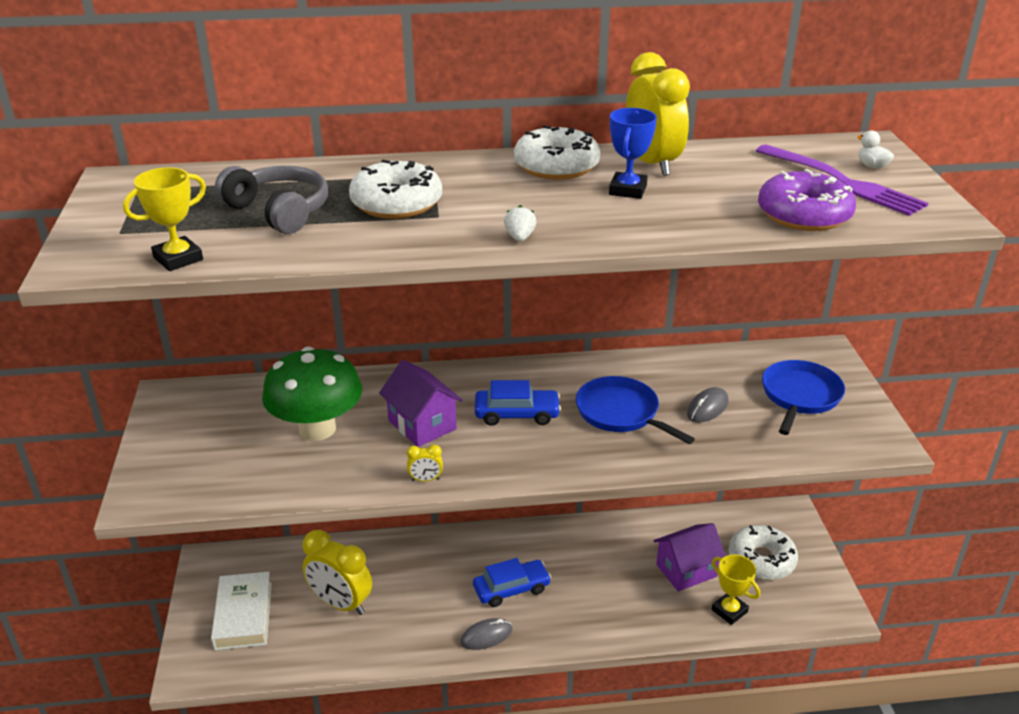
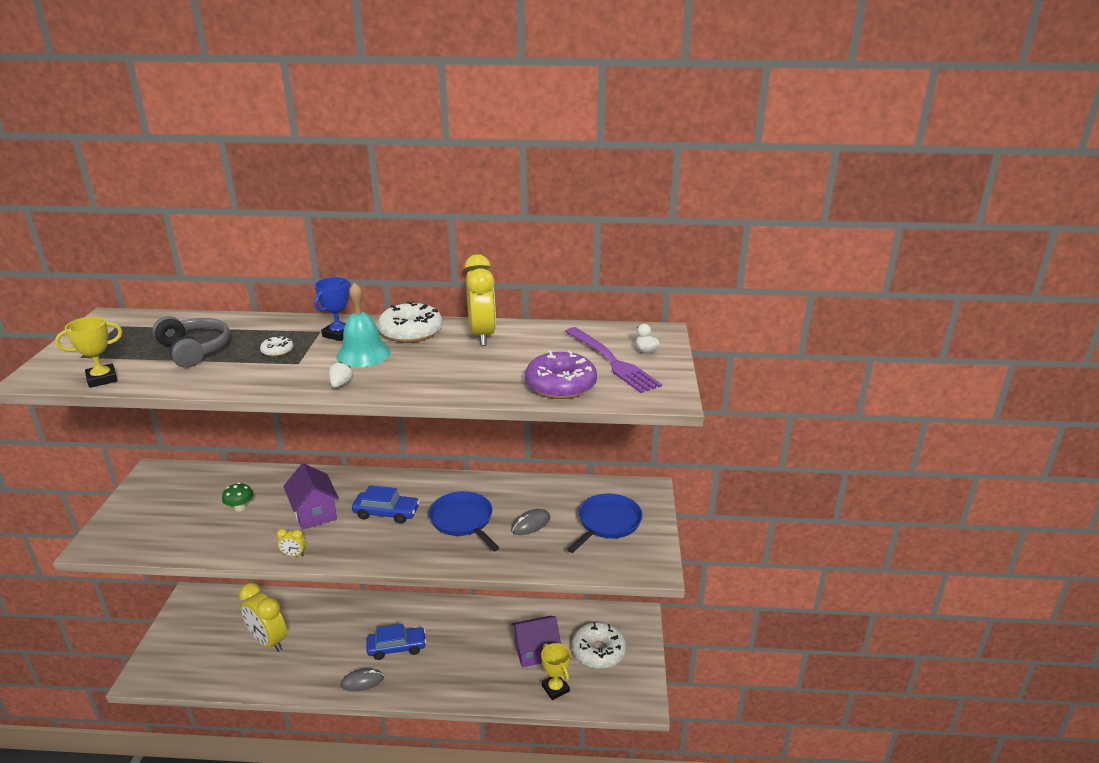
camera: 10 degrees right, 5 degrees down
white book [211,572,272,650] -> none
green mushroom [262,346,362,441] -> green mushroom [222,483,253,512], size x0.42
white donut [349,160,442,219] -> white donut [260,336,293,357], size x0.48
blue trophy [609,108,657,199] -> blue trophy moved to [315,277,351,341]
none -> turquoise bell [336,282,391,367]

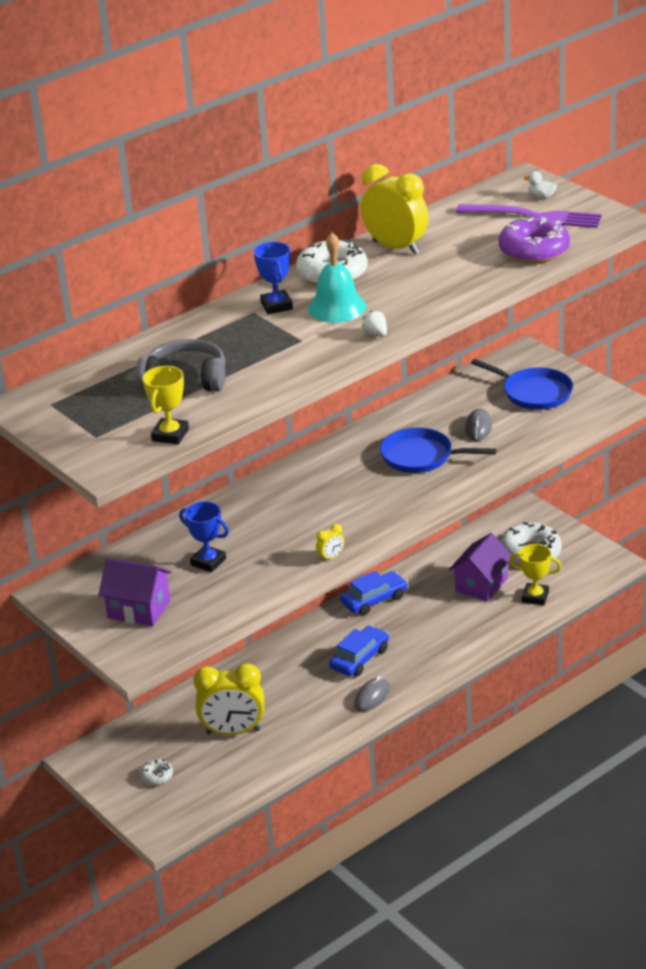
camera: 40 degrees left, 5 degrees up
green mushroom [222,483,253,512] -> blue trophy [179,501,229,572]
white donut [260,336,293,357] -> white donut moved to [140,759,173,785]
purple house [283,463,339,530] -> purple house moved to [98,558,172,627]
blue car [352,485,420,524] -> blue car moved to [340,571,408,615]
blue pan [567,494,643,553] -> blue pan turned 135 degrees clockwise [471,359,573,410]

